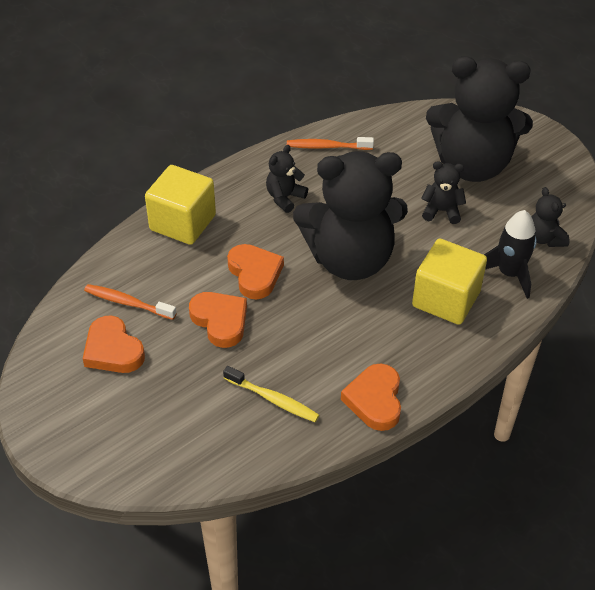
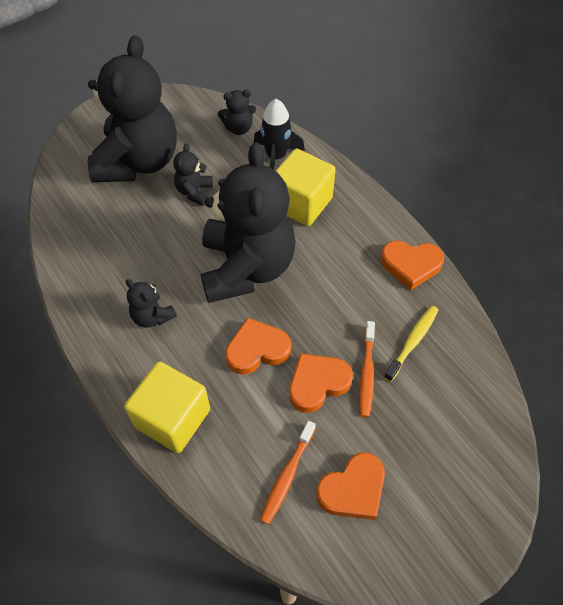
camera: 85 degrees left, 10 degrees up
orange toothbrush [287,137,374,150] -> orange toothbrush moved to [359,321,375,417]

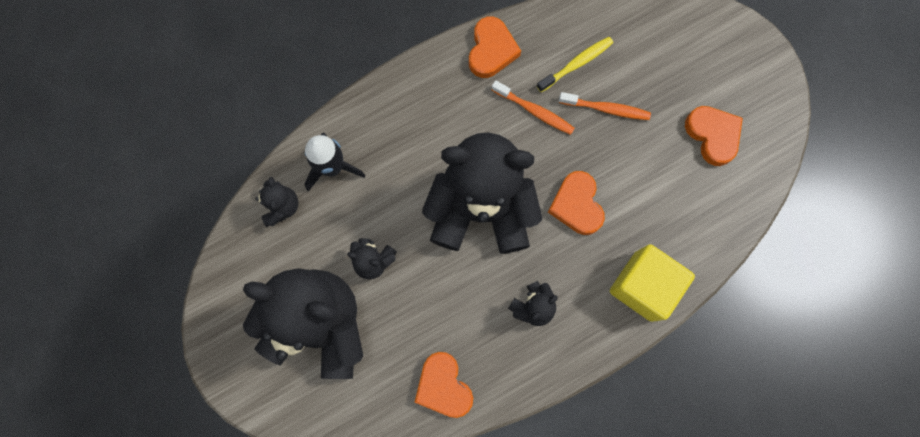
camera: 85 degrees left, 20 degrees up
orange toothbrush [260,421,316,525] -> orange toothbrush moved to [492,80,575,135]
yellow cube [276,149,336,226] -> none
orange heart [289,353,353,413] -> orange heart moved to [414,352,473,418]
yellow toothbrush [384,306,438,382] -> yellow toothbrush turned 105 degrees clockwise [537,37,613,92]

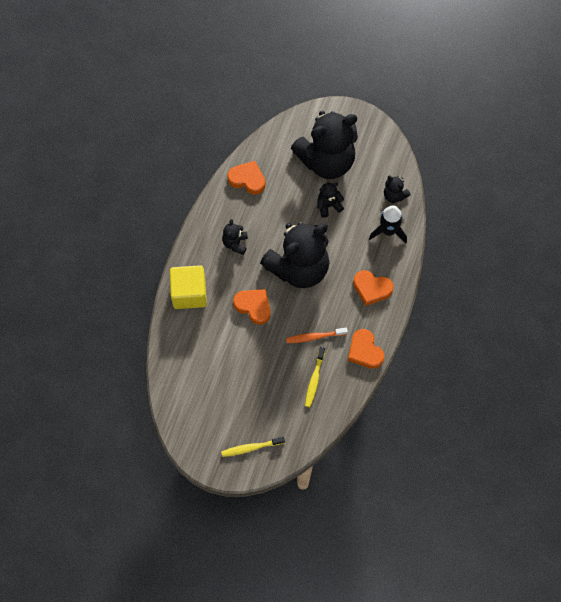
camera: 140 degrees right, 10 degrees down
orange toothbrush [559,92,651,120] -> none
orange heart [685,106,743,166] -> orange heart moved to [353,270,394,306]
none -> yellow toothbrush [221,437,285,457]

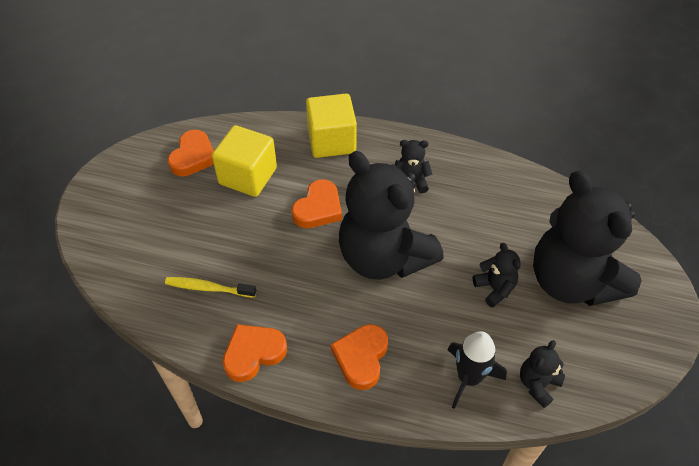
camera: 85 degrees right, 15 degrees down
yellow toothbrush [221,437,285,457] -> none
orange heart [227,161,265,195] -> orange heart moved to [168,130,214,176]
orange toothbrush [286,328,348,343] -> none
none -> yellow cube [212,125,277,197]

